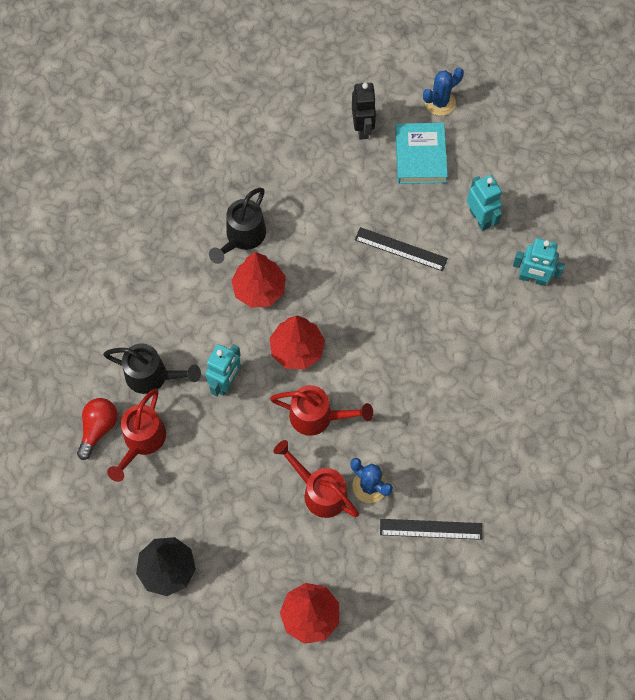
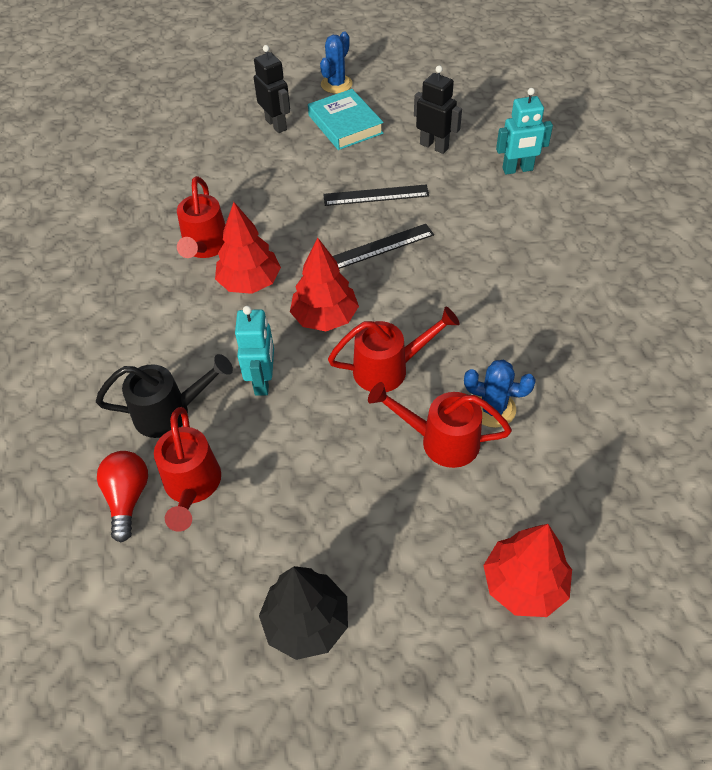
camera: 25 degrees left, 15 degrees down
black watering can [209,187,266,264] -> red watering can [177,176,226,258]
black ruler [380,519,482,540] -> black ruler moved to [333,224,434,269]
turquoise robot [467,175,502,231] -> black robot [414,65,462,154]

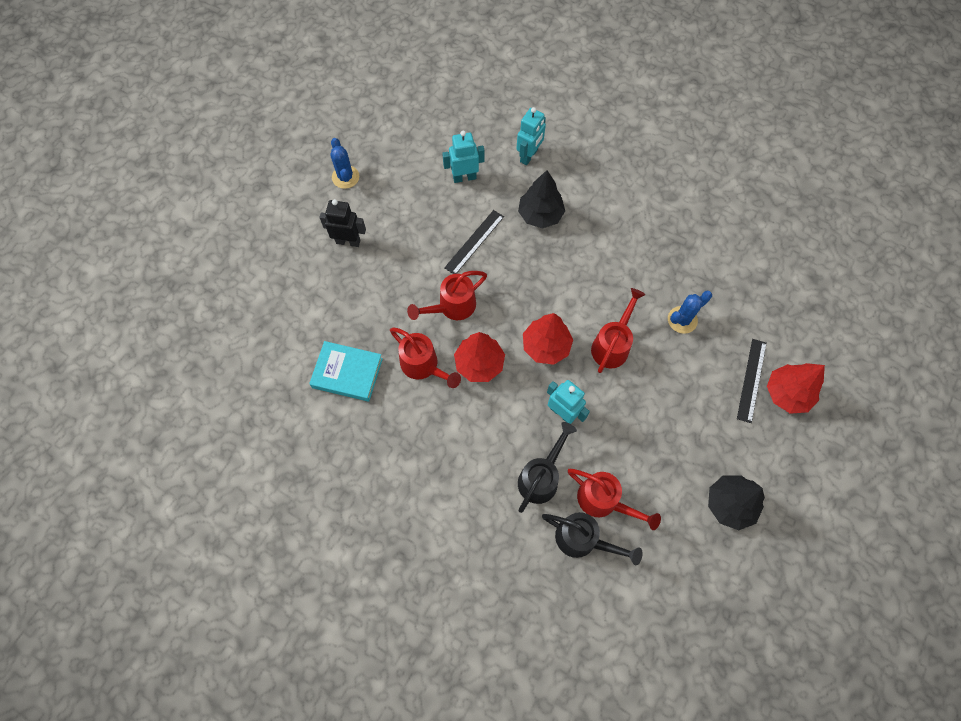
camera: 50 degrees left, 15 degrees up
red light bulb [97,451,148,542] -> black watering can [542,512,643,566]
turquoise book [308,89,383,150] -> turquoise book moved to [309,341,383,402]
black ruler [333,224,434,269] -> black ruler moved to [737,339,767,423]
red watering can [368,382,512,468] -> red watering can moved to [407,271,487,320]
black robot [414,65,462,154] -> turquoise robot [442,131,484,183]
none -> black tree [518,170,565,228]

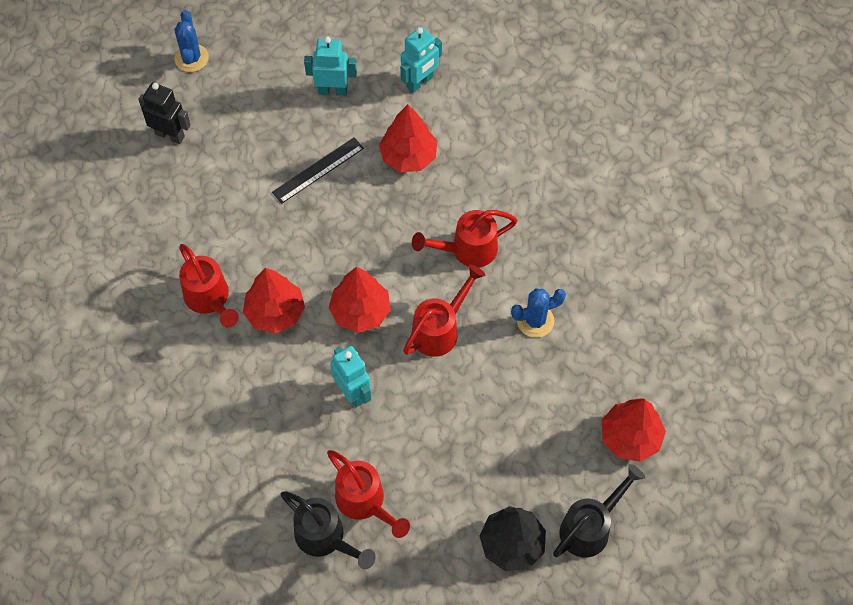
camera: 15 degrees right, 5 degrees down
turquoise book [309,341,383,402] -> none
red watering can [407,271,487,320] -> red watering can moved to [412,210,517,268]
black tree [518,170,565,228] -> red tree [379,104,437,172]
black watering can [518,422,577,513] -> black watering can moved to [553,464,645,558]
black ruler [737,339,767,423] -> none

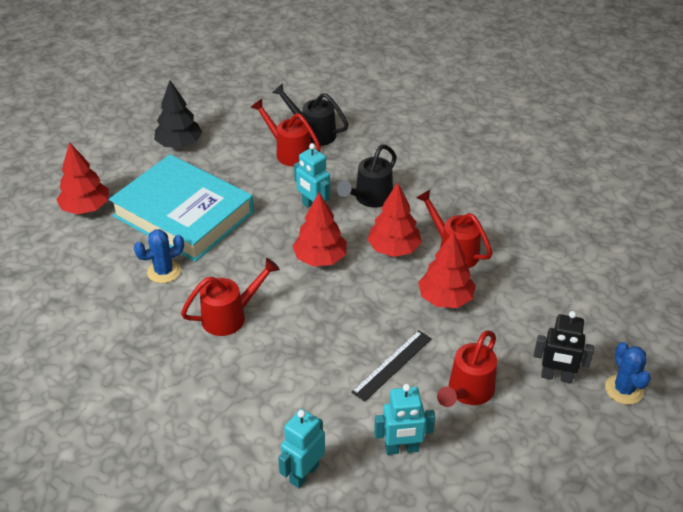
camera: 170 degrees right, 20 degrees down
blue cactus [174,10,209,72] -> blue cactus moved to [605,342,651,405]
red tree [379,104,437,172] -> red tree moved to [418,232,476,308]
red watering can [403,265,485,357] -> red watering can moved to [437,331,497,407]
black watering can [553,464,645,558] -> black watering can moved to [337,145,397,208]
none -> turquoise book [109,154,254,262]

